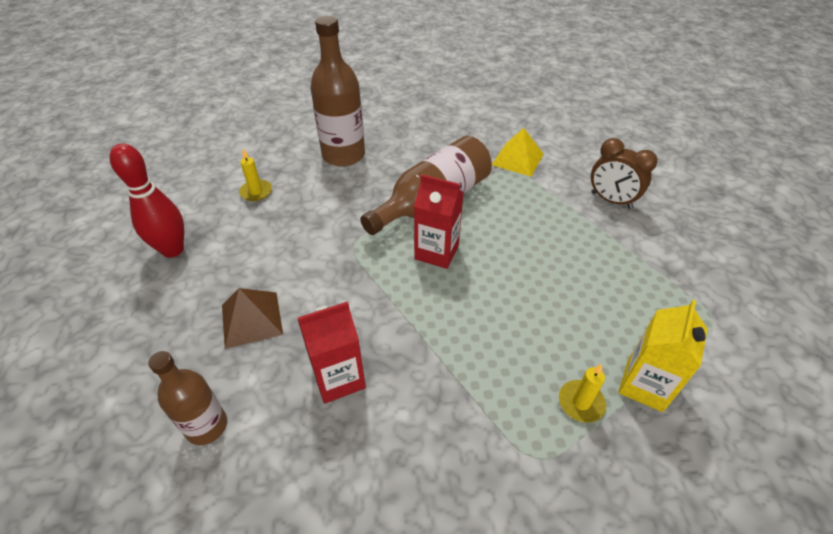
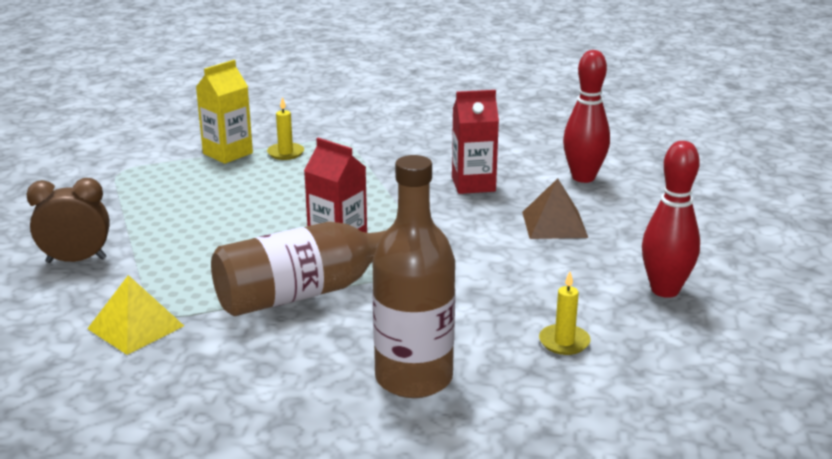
camera: 165 degrees left, 20 degrees down
brown bottle [148,351,227,445] -> red bowling pin [563,50,610,183]
brown clock [591,138,658,209] -> brown clock turned 60 degrees counterclockwise [27,178,110,263]

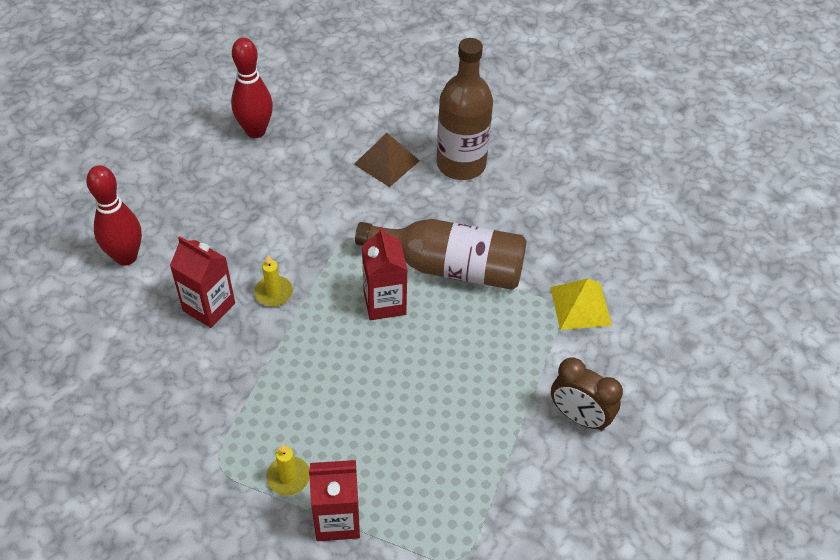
camera: 140 degrees left, 25 degrees up
yellow carton [196,60,253,164] -> red carton [309,460,360,541]
brown pyramid [522,178,588,239] -> brown pyramid moved to [354,133,420,187]
yellow candle [539,271,591,355] -> yellow candle moved to [254,255,293,307]

